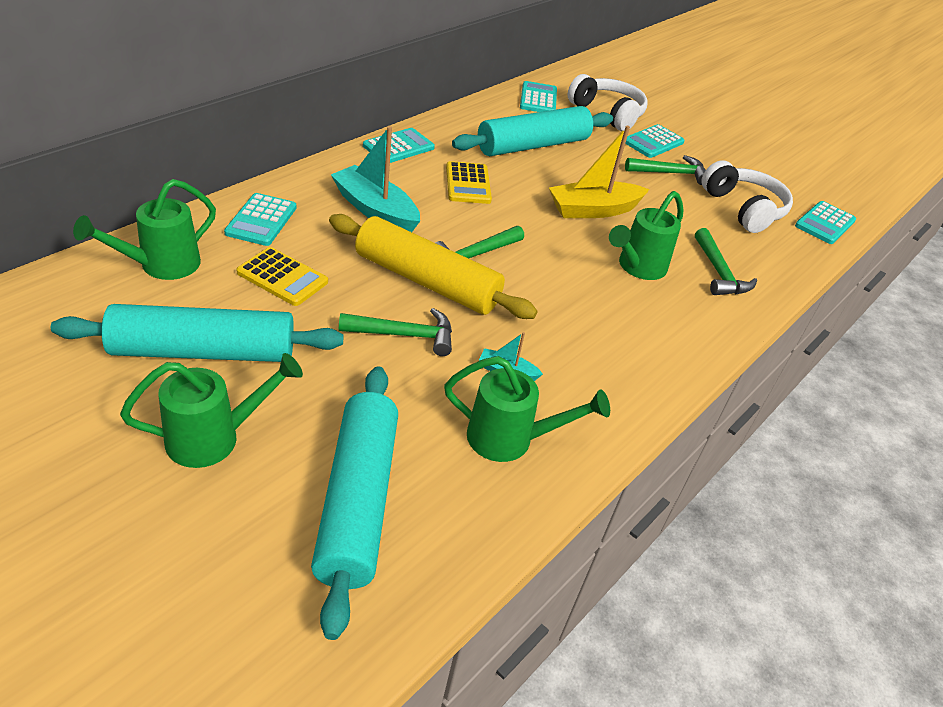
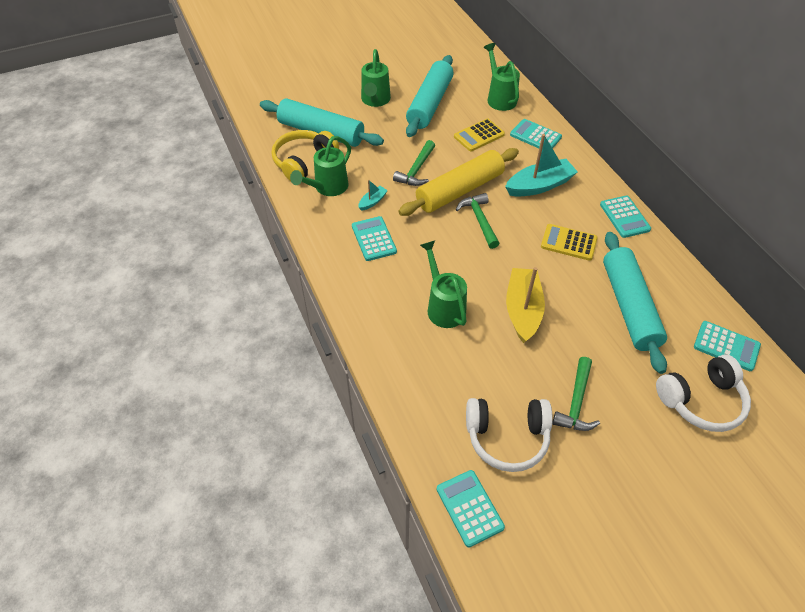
camera: 120 degrees right, 10 degrees up
turquoise calculator [625,124,685,158] -> turquoise calculator moved to [352,216,397,261]
green hammer [695,228,757,295] -> none
none -> yellow headphones [272,130,339,181]

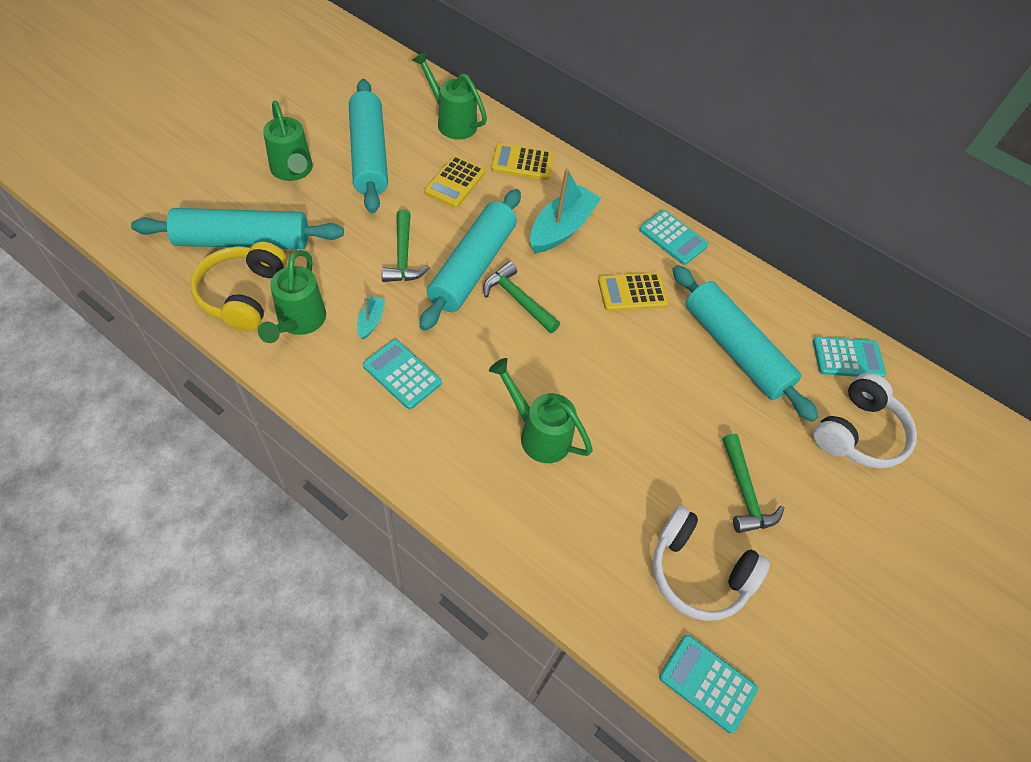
camera: 35 degrees left, 5 degrees up
yellow rolling pin [398,148,519,216] -> turquoise rolling pin [419,189,521,331]
white headphones [466,398,553,472] -> white headphones turned 60 degrees clockwise [653,506,770,621]
yellow boat [506,267,545,343] -> none
turquoise calculator [510,119,562,149] -> yellow calculator [491,143,553,180]

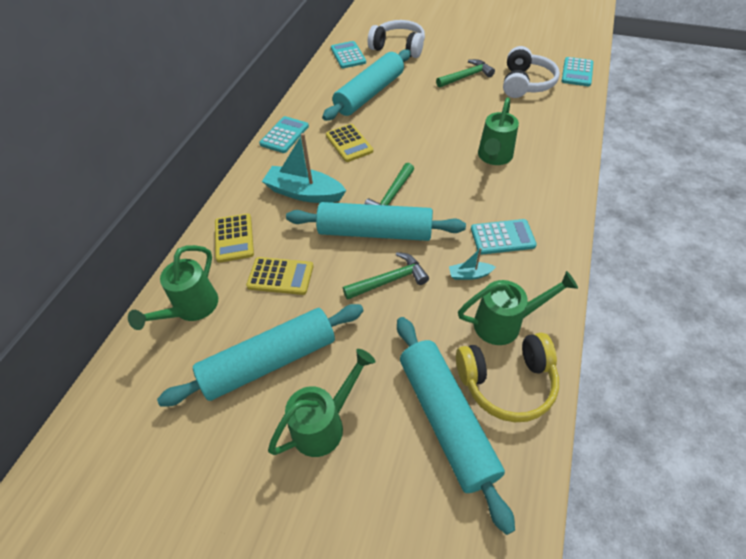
camera: 100 degrees left, 5 degrees down
turquoise calculator [363,339,442,409] -> turquoise calculator turned 120 degrees counterclockwise [471,219,537,255]

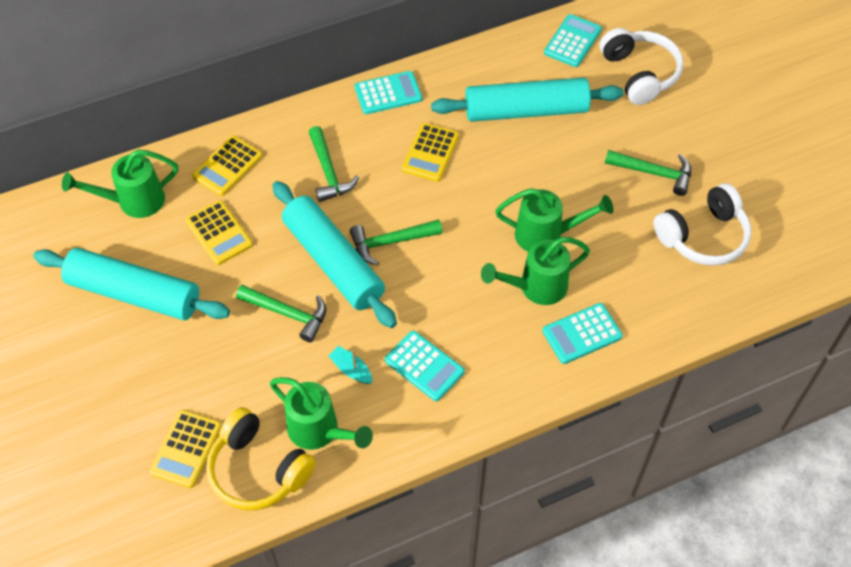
camera: 45 degrees right, 5 degrees up
turquoise boat [262,133,346,203] -> green hammer [309,126,359,202]
green watering can [268,349,376,457] -> green watering can moved to [495,188,614,252]
turquoise rolling pin [397,317,515,535] -> yellow calculator [150,410,222,488]
turquoise calculator [561,57,593,86] -> turquoise calculator moved to [542,303,623,364]

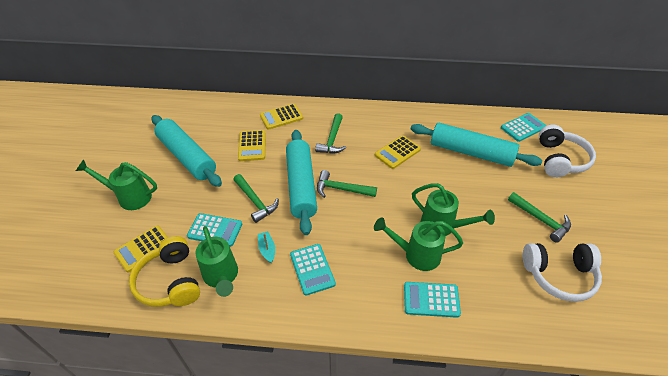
camera: 30 degrees right, 10 degrees down
green watering can [62,149,178,218] -> green watering can moved to [76,160,157,210]
turquoise calculator [355,71,422,114] -> turquoise calculator moved to [187,213,242,247]

